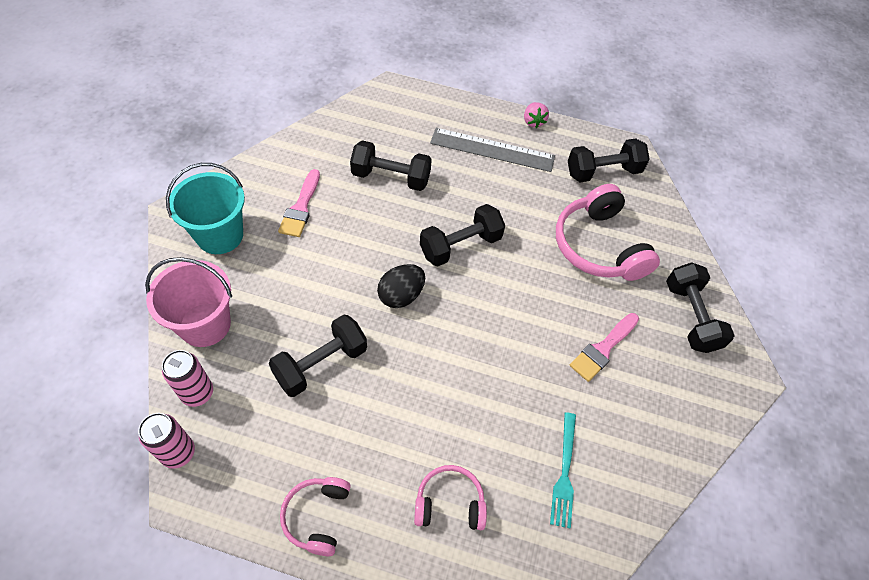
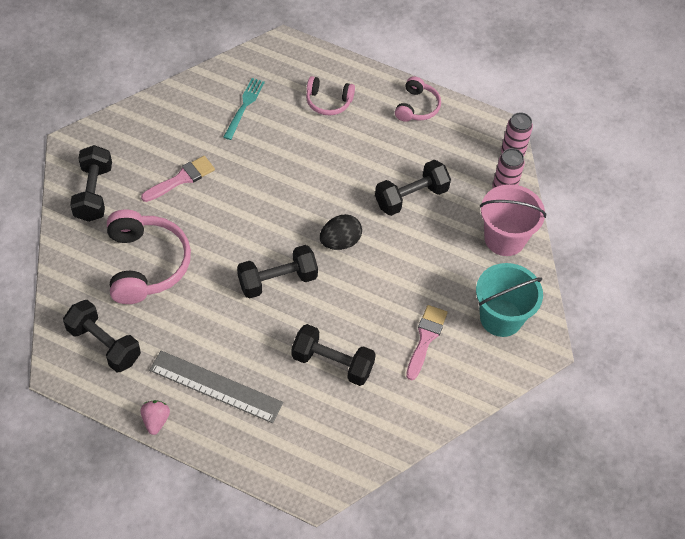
camera: 170 degrees left, 0 degrees up
black dumbbell [568,138,650,182] -> black dumbbell turned 45 degrees clockwise [63,300,141,372]

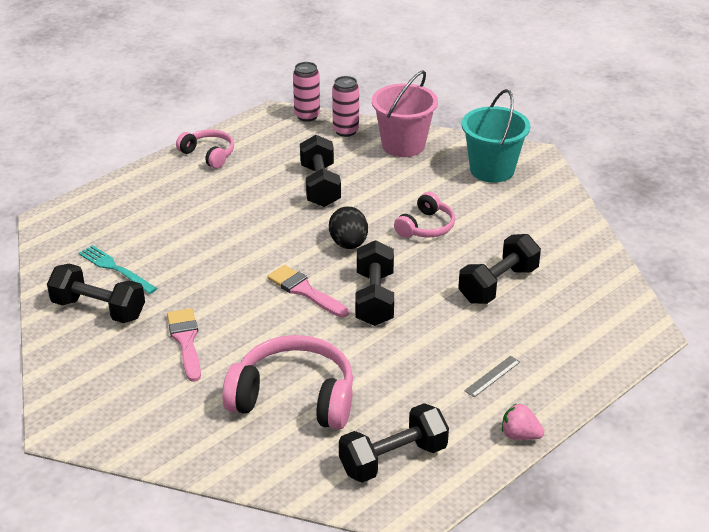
camera: 65 degrees left, 20 degrees down
black dumbbell [70,145,112,222] -> black dumbbell moved to [47,264,145,323]
grey ruler [149,350,283,423] -> grey ruler [464,356,520,397], size x0.43
pink headphones [306,76,355,116] -> pink headphones moved to [394,192,455,238]
pink brush [406,305,448,380] -> pink brush moved to [267,265,349,318]

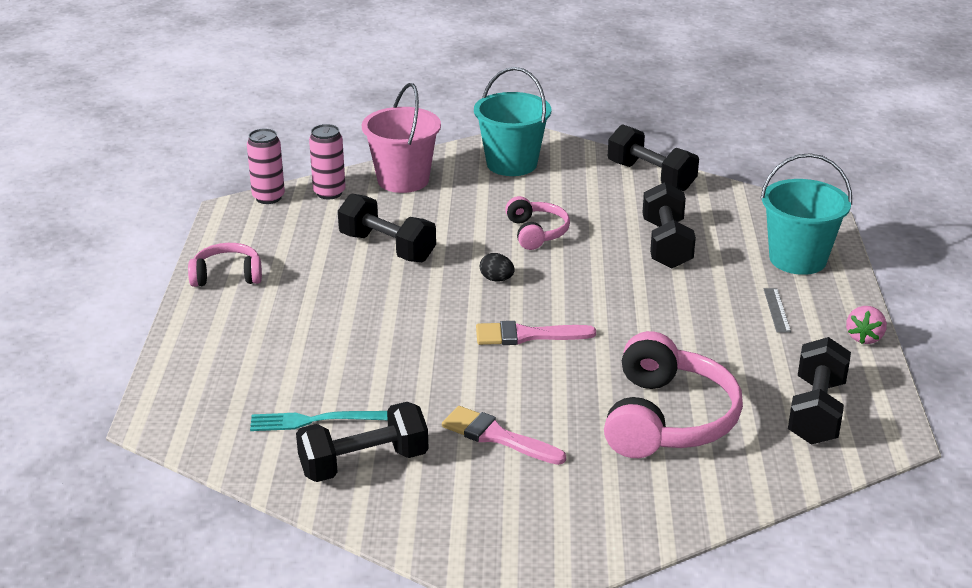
camera: 45 degrees left, 5 degrees down
pink headphones [222,335,353,430] -> pink headphones turned 135 degrees clockwise [604,331,743,458]
black egg [329,207,368,249] -> black egg [480,253,515,281], size x0.60
black dumbbell [355,240,394,326] -> black dumbbell moved to [608,124,699,191]
pink strawberry [502,403,544,440] -> pink strawberry turned 45 degrees counterclockwise [846,306,887,344]
none -> turquoise bucket [760,153,852,275]

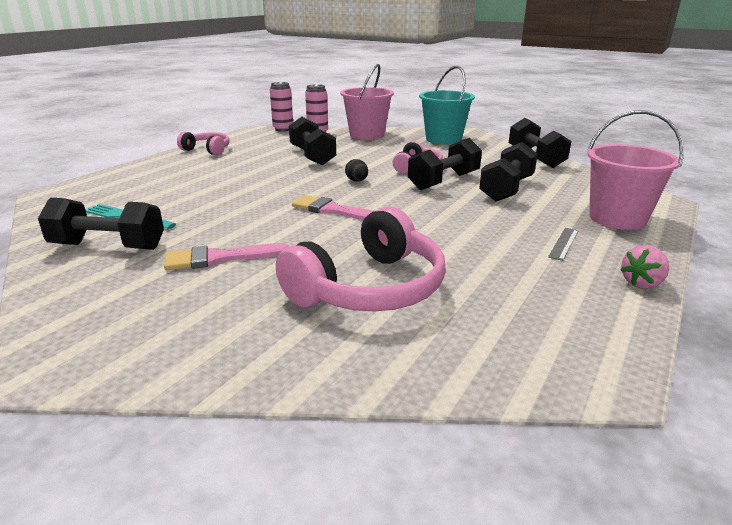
camera: 30 degrees right, 5 degrees down
pink brush [442,406,566,465] -> pink brush turned 75 degrees counterclockwise [164,243,289,270]
turquoise bucket [760,153,852,275] -> pink bucket [587,110,684,230]
black dumbbell [788,337,851,445] -> black dumbbell moved to [408,138,482,190]

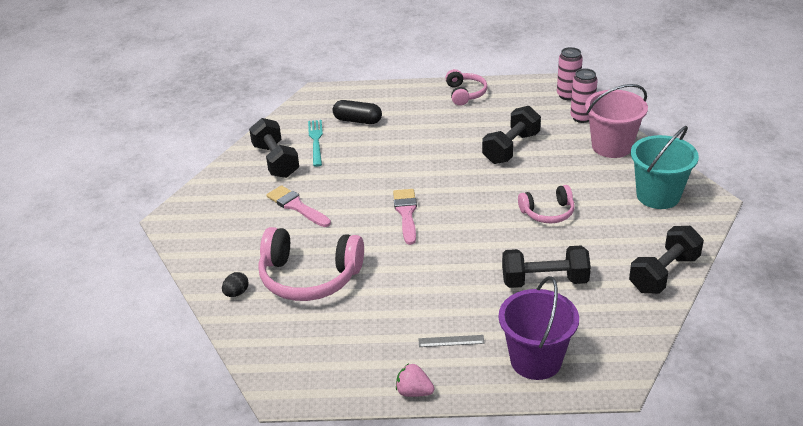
camera: 60 degrees right, 10 degrees up
black egg [345,159,368,182] -> black egg moved to [222,272,249,297]
black dumbbell [408,138,482,190] -> none
pink bucket [587,110,684,230] -> purple bucket [499,276,579,380]
none -> black capsule [333,100,382,124]

